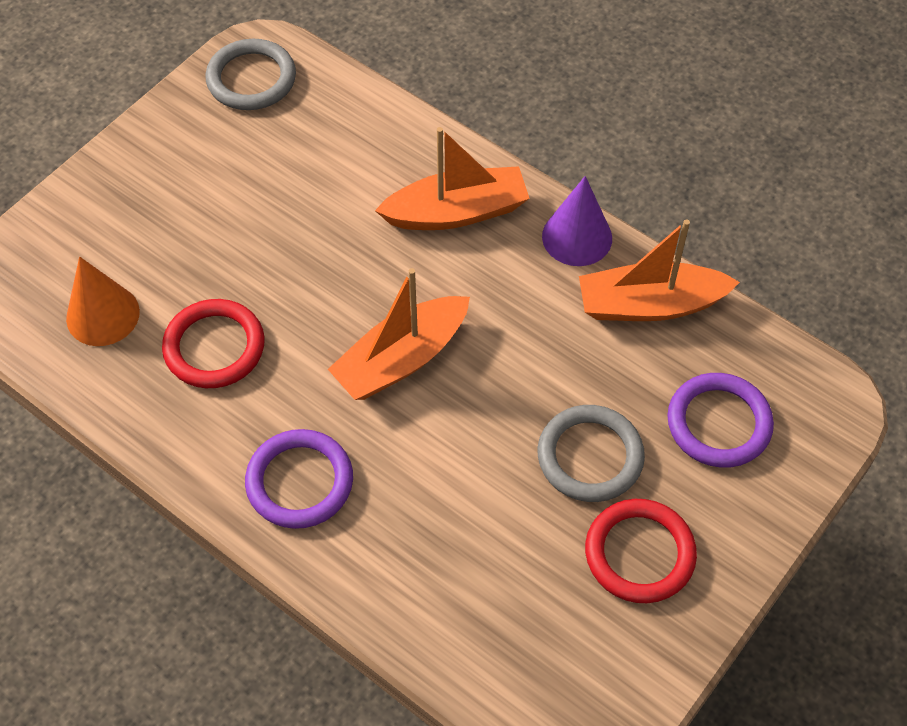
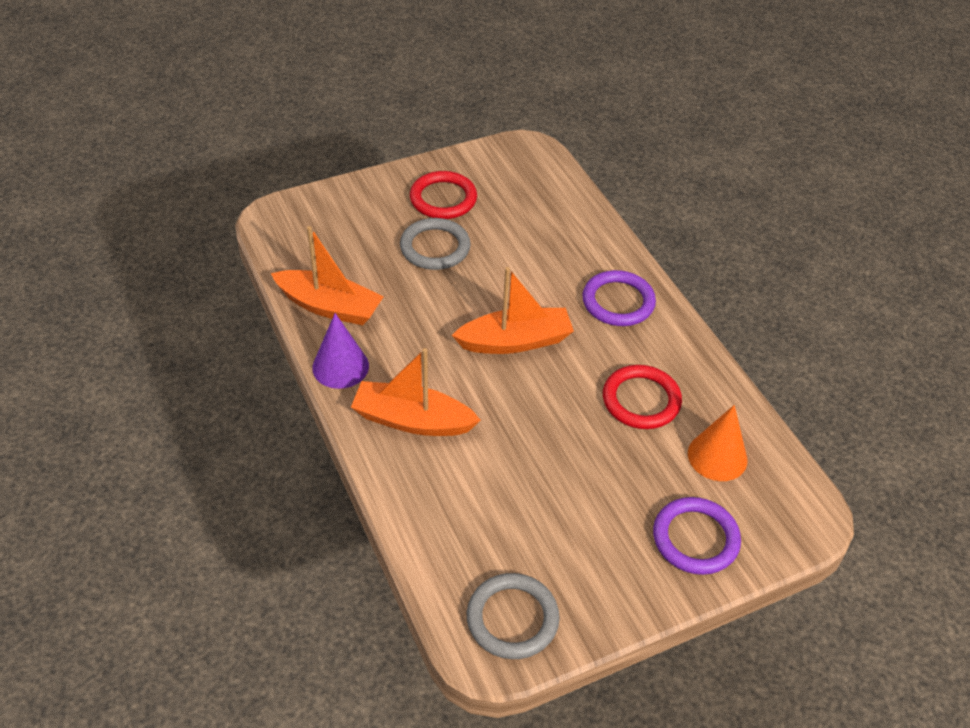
camera: 155 degrees left, 10 degrees down
purple ring [667,373,774,468] -> purple ring moved to [653,497,741,575]

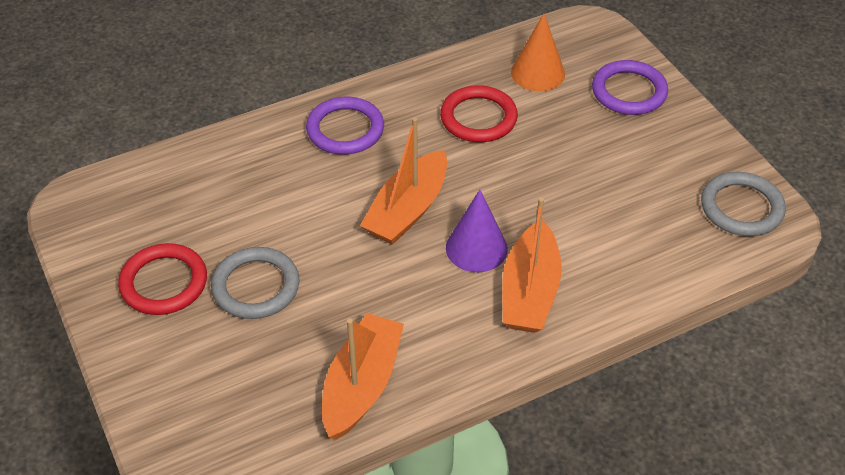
camera: 90 degrees left, 0 degrees up
purple cone [312,313,369,389] -> purple cone moved to [446,190,508,272]
orange boat [452,267,574,354] -> orange boat turned 135 degrees counterclockwise [360,117,447,245]

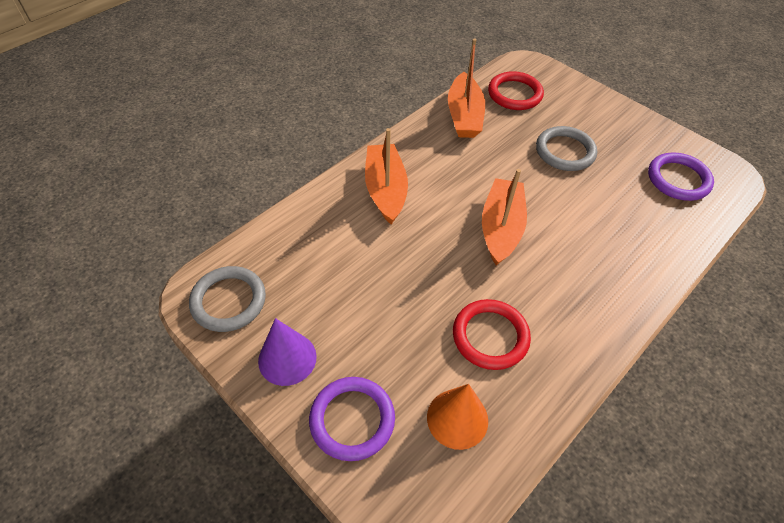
camera: 160 degrees right, 5 degrees up
red ring [118,243,207,315] -> red ring moved to [488,71,544,110]
purple ring [306,97,384,155] -> purple ring moved to [648,153,714,201]
purple cone [446,190,508,272] -> purple cone moved to [258,318,317,386]

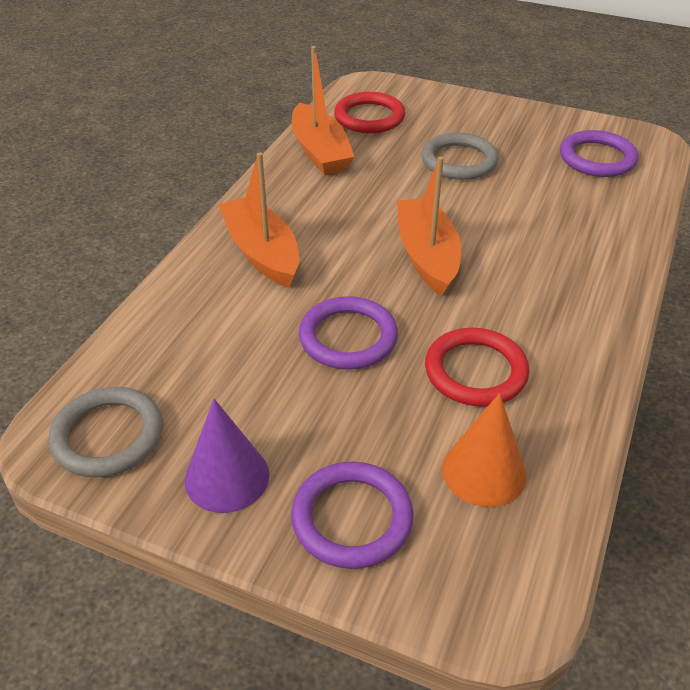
camera: 20 degrees left, 10 degrees down
none -> purple ring [299,296,398,369]

